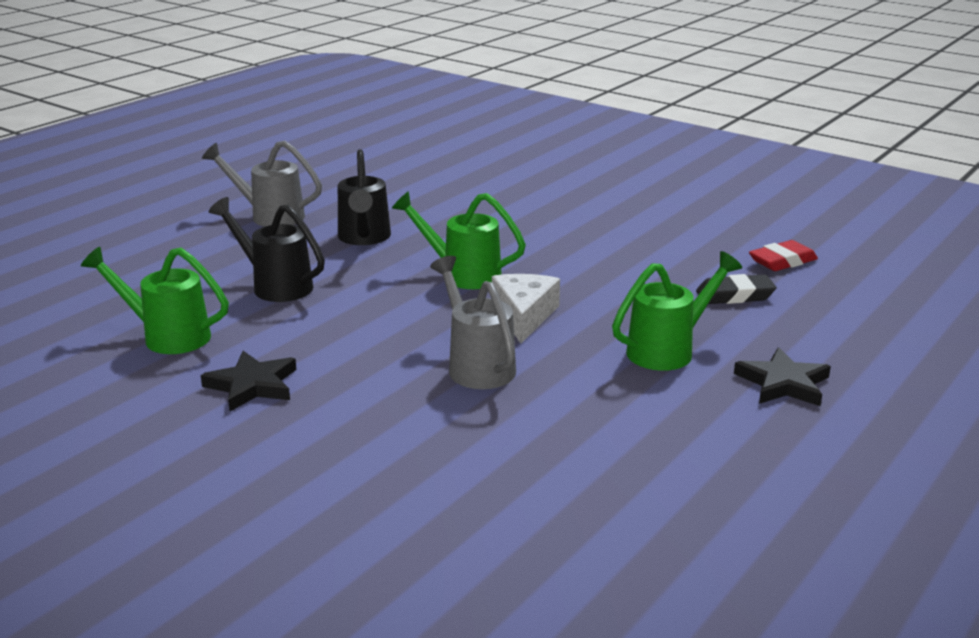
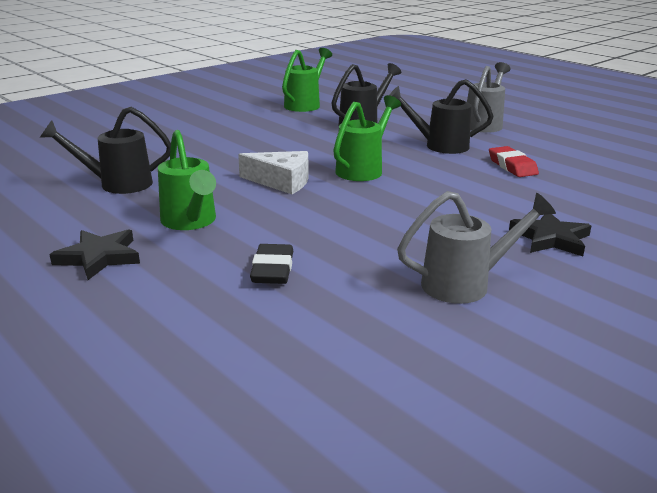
camera: 100 degrees right, 0 degrees up
black star [201,351,296,411] -> black star moved to [509,214,591,256]
grey watering can [430,256,516,389] -> grey watering can moved to [397,191,556,304]
red eraser [749,240,818,271] -> red eraser moved to [489,146,539,177]
none -> black watering can [39,107,171,194]

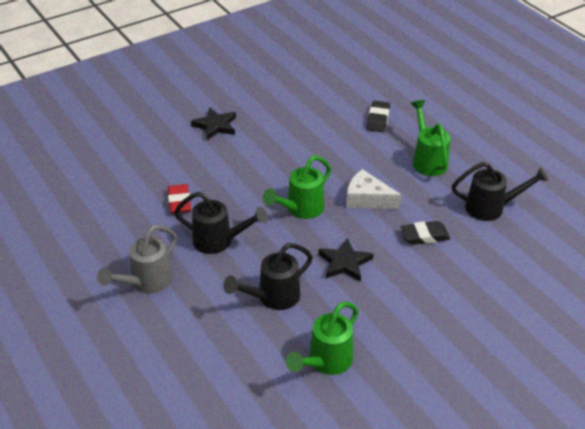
camera: 170 degrees left, 15 degrees up
black star [49,229,140,280] -> black star moved to [318,238,373,282]
grey watering can [397,191,556,304] -> none
none -> black eraser [401,221,450,245]

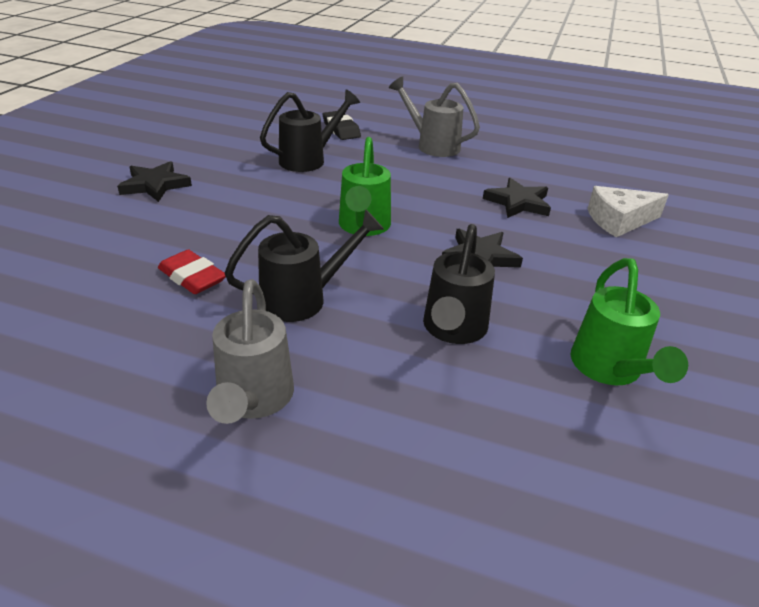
camera: 40 degrees left, 5 degrees down
white cheese [346,169,401,209] -> white cheese moved to [587,186,669,237]
black eraser [401,221,450,245] -> black star [483,178,551,218]
green watering can [411,100,450,176] -> grey watering can [389,76,480,157]
black watering can [452,162,548,221] -> black watering can moved to [260,89,360,172]

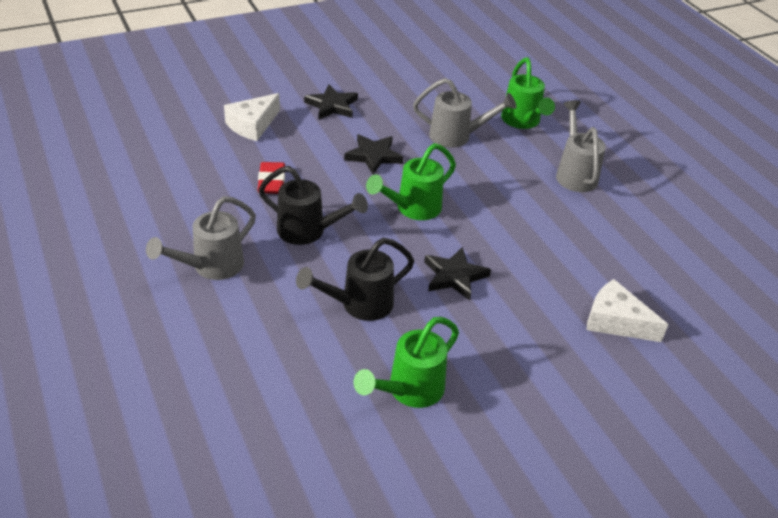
camera: 45 degrees right, 5 degrees up
black watering can [260,89,360,172] -> grey watering can [413,78,516,148]
black eraser [323,111,361,140] -> green watering can [501,57,555,129]
black star [483,178,551,218] -> black star moved to [344,134,403,174]
none -> white cheese [224,93,280,141]

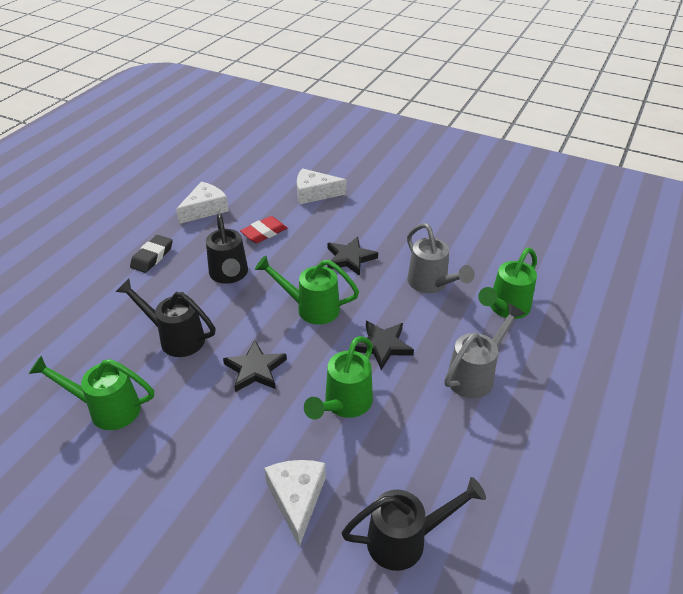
camera: 55 degrees right, 0 degrees up
grey watering can [146,196,256,280] -> black eraser [130,235,173,273]
black star [304,84,358,120] -> black star moved to [355,321,414,370]
none -> white cheese [176,182,229,224]
none -> green watering can [304,336,373,419]
none -> black watering can [342,477,486,571]

